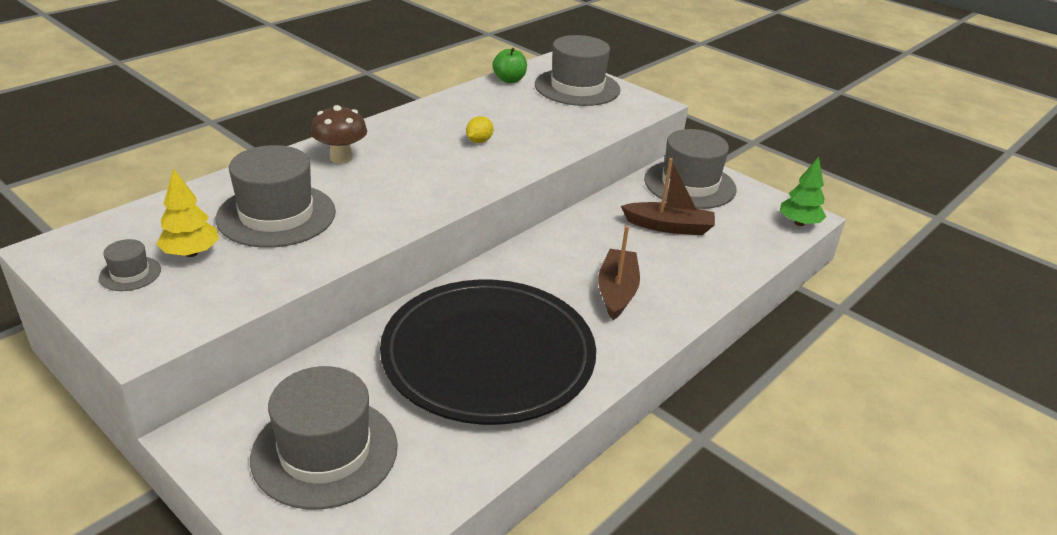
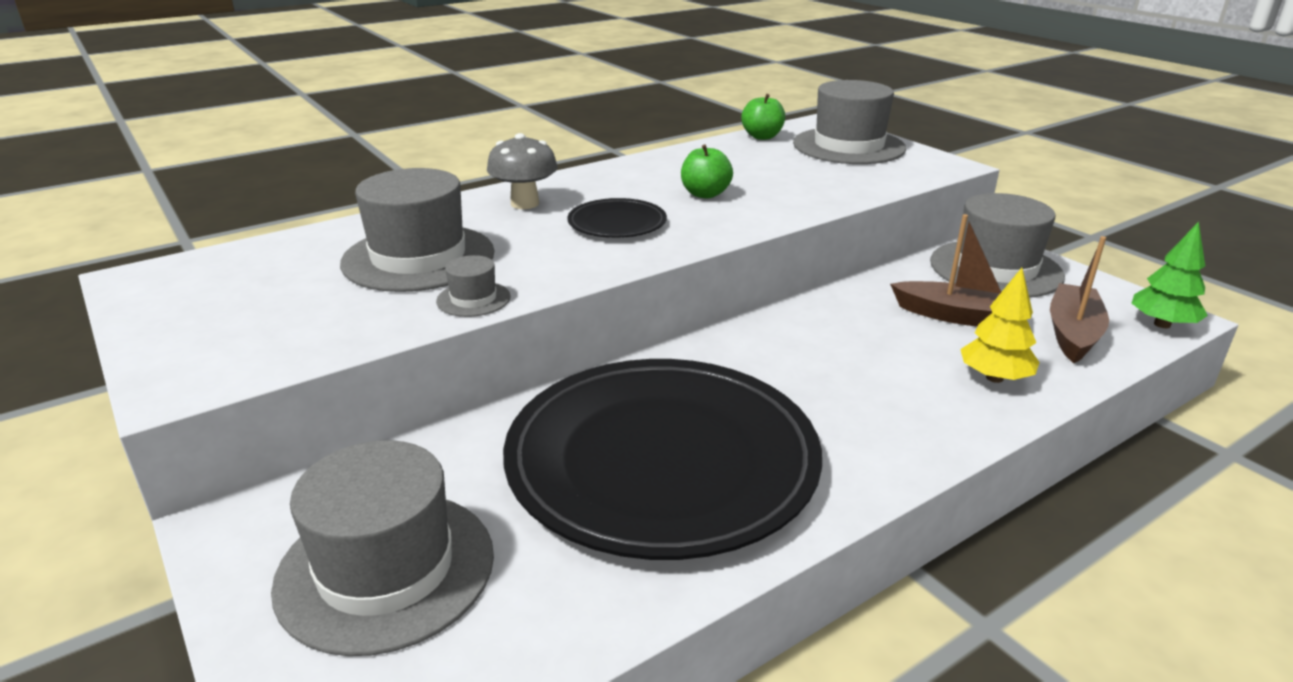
camera: 15 degrees right, 5 degrees down
grey hat [99,239,161,291] -> grey hat moved to [436,255,511,317]
yellow tree [156,168,219,257] -> yellow tree moved to [960,268,1040,383]
brown mushroom [311,105,367,163] -> grey mushroom [487,133,558,209]
yellow lemon [466,116,494,143] -> green apple [681,144,733,199]
brown boat [598,226,640,320] -> brown boat moved to [1050,236,1109,363]
none -> black plate [568,198,667,238]

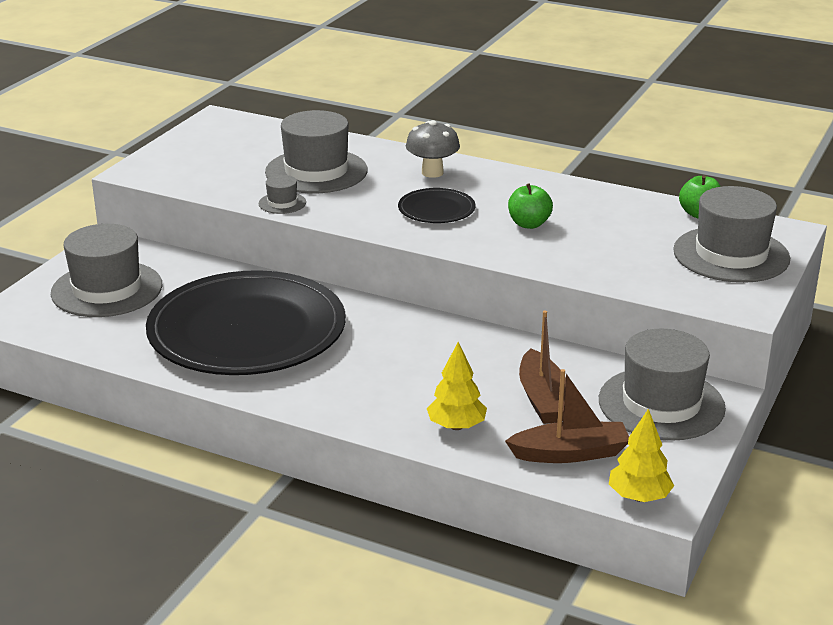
camera: 60 degrees right, 0 degrees up
green tree [1131,222,1208,328] -> yellow tree [609,409,674,502]

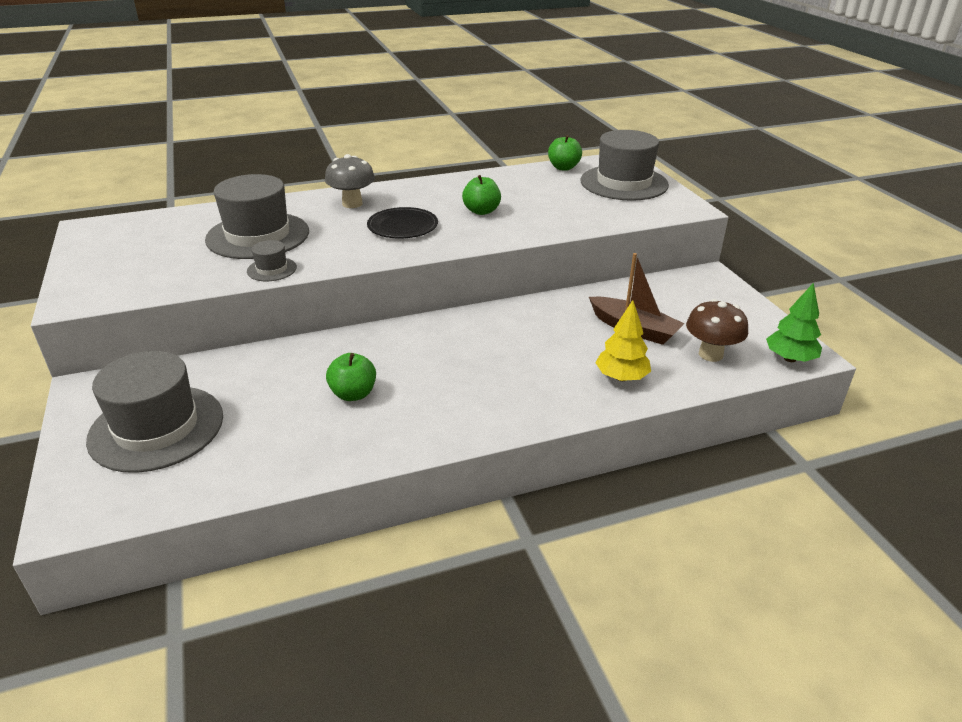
camera: 45 degrees left, 5 degrees up
black plate [146,270,345,375] -> green apple [326,353,376,401]
brown boat [505,369,629,463] -> brown mushroom [686,299,748,362]
grey hat [599,329,726,441] -> none
yellow tree [609,409,674,502] -> green tree [766,282,822,362]

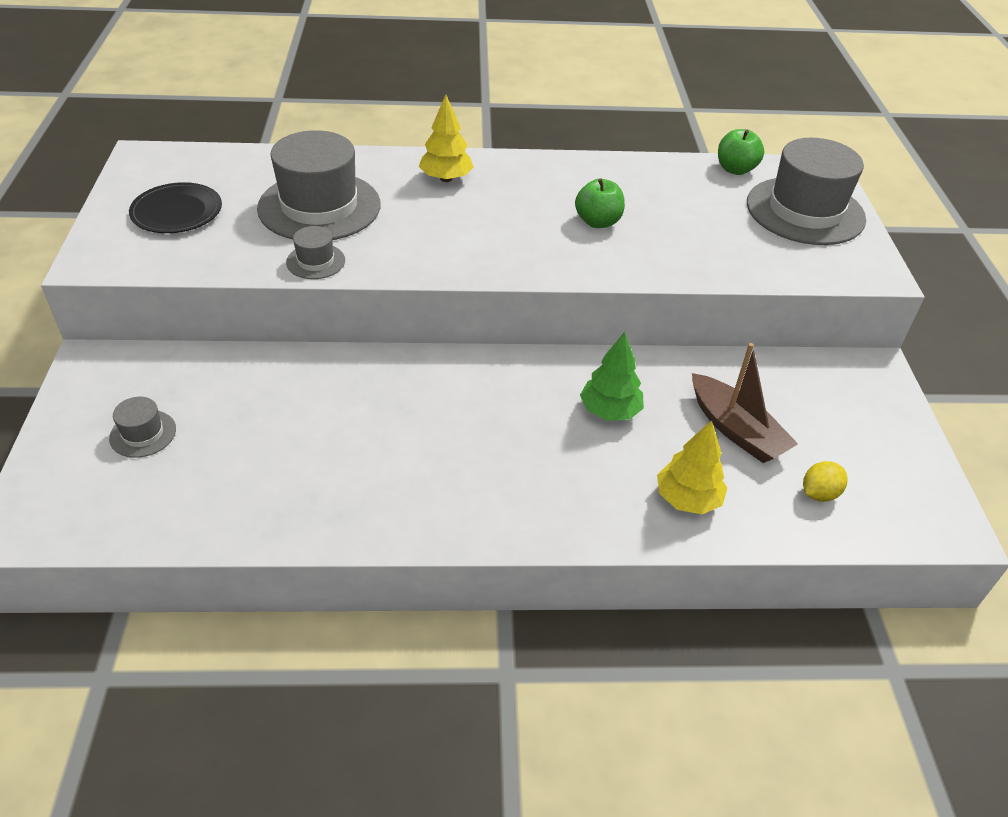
camera: 15 degrees right, 10 degrees up
grey hat [86,351,223,473] -> grey hat [109,397,176,458], size x0.45
grey mushroom [325,154,375,208] -> yellow tree [419,95,474,182]
green apple [326,353,376,401] -> none
black plate [367,207,438,239] -> black plate moved to [129,182,222,233]
brown mushroom [686,299,748,362] -> yellow lemon [803,461,848,502]
green tree [766,282,822,362] -> green tree moved to [580,332,644,421]

